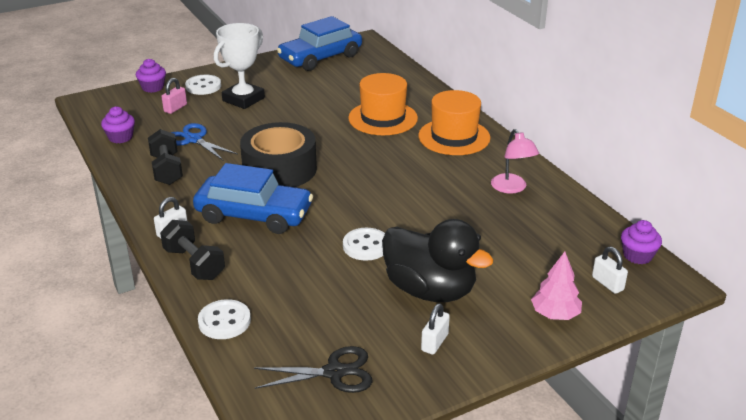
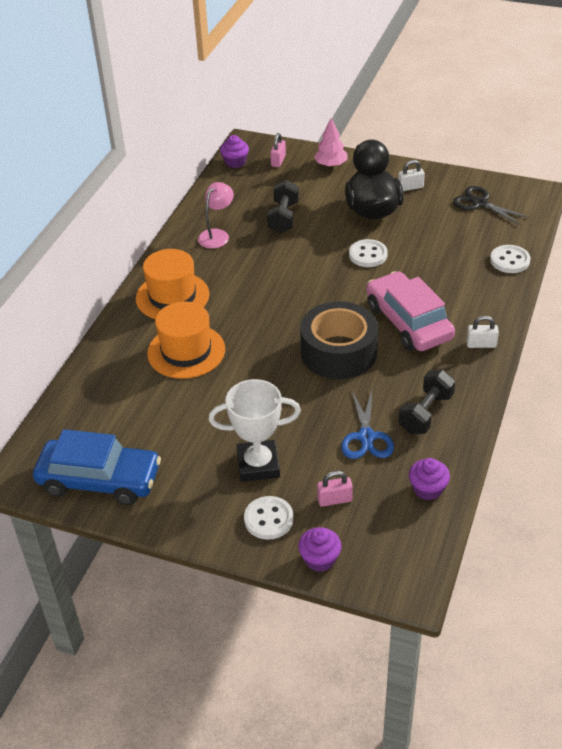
camera: 130 degrees left, 10 degrees up
black dumbbell [160,220,225,280] -> black dumbbell moved to [267,180,299,233]
blue car [193,163,313,234] -> pink car [366,271,455,351]
white padlock [592,247,628,294] -> pink padlock [270,133,286,167]

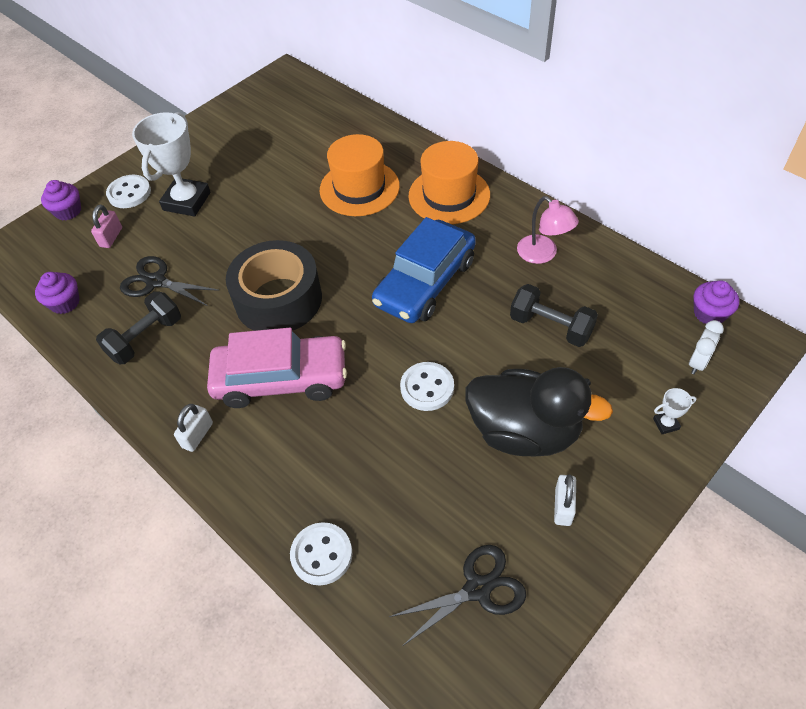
camera: 115 degrees right, 10 degrees up
blue car [33,429,161,505] -> blue car moved to [372,217,476,323]
pink padlock [270,133,286,167] -> white clock [689,320,724,374]
pink tree [314,118,347,167] -> white trophy [653,388,697,434]
blue scissors [341,391,394,459] -> black scissors [120,256,220,306]
black dumbbell [399,370,455,434] -> black dumbbell turned 75 degrees clockwise [96,291,181,364]

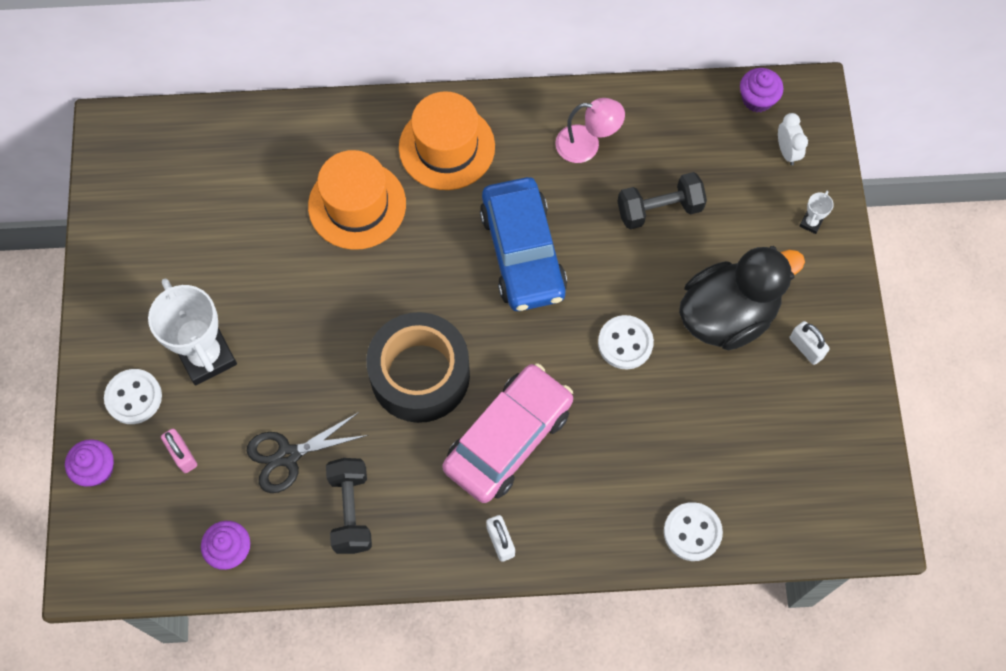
camera: 50 degrees left, 15 degrees up
black scissors [389,545,526,646] -> none

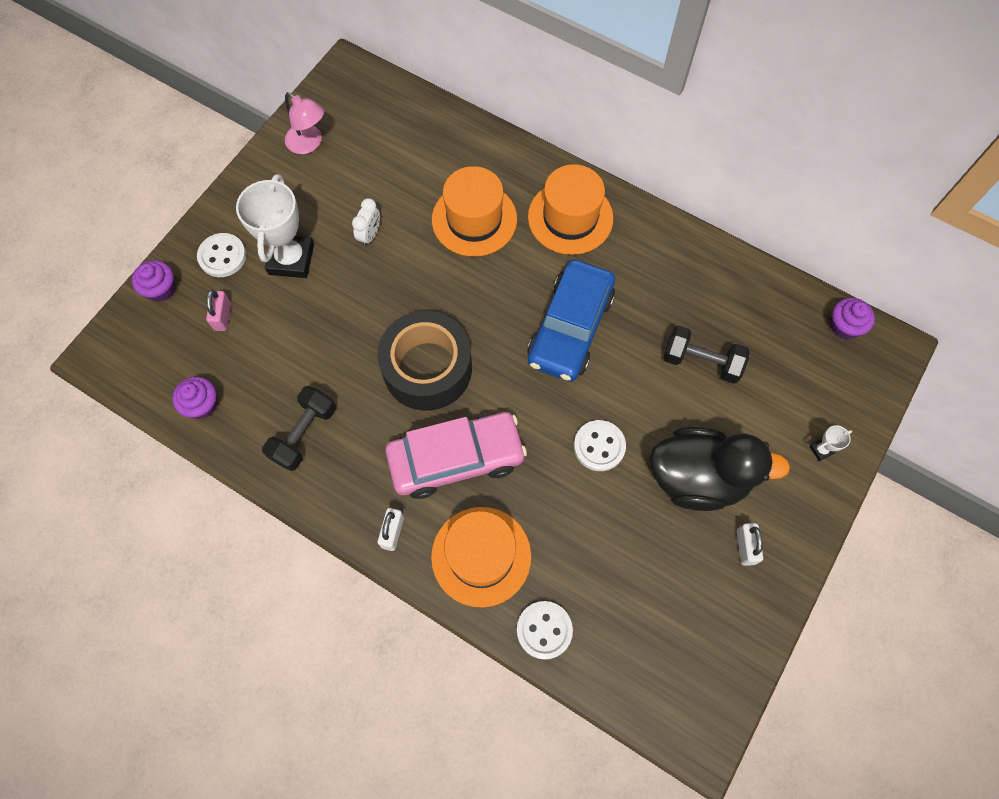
camera: 35 degrees right, 0 degrees up
black scissors [247,412,368,493] -> none
pink lamp [555,98,625,163] -> pink lamp moved to [285,92,324,154]
white clock [778,113,808,165] -> white clock moved to [352,198,380,247]
none -> orange hat [431,507,531,608]

